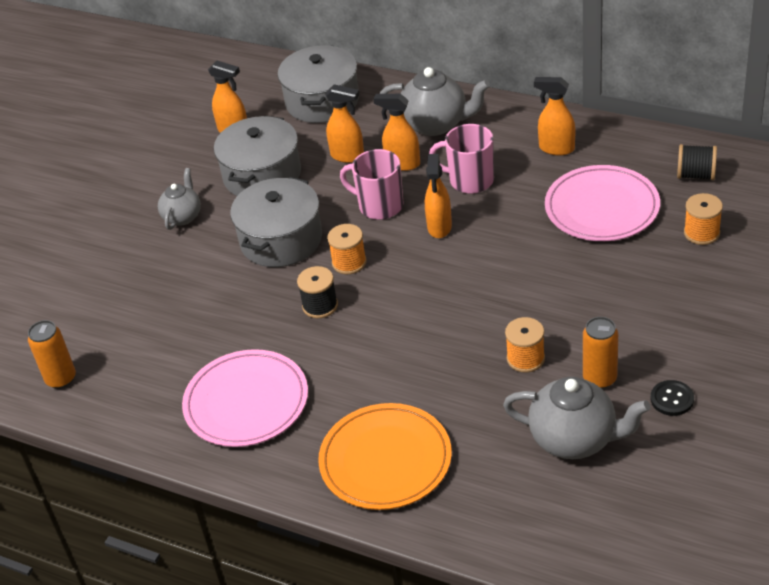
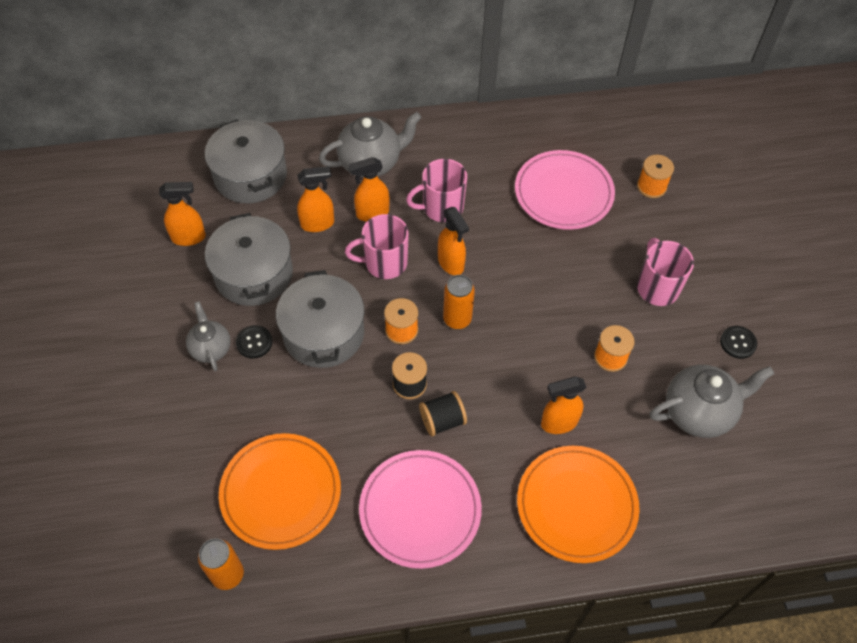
camera: 40 degrees left, 15 degrees up
orange spray bottle [534,77,575,155] -> orange spray bottle moved to [541,376,586,434]
orange can [583,317,618,389] -> orange can moved to [443,275,475,329]
black spool [677,144,717,180] -> black spool moved to [419,391,467,437]
none -> orange plate [219,433,341,550]
none -> black button [236,325,272,358]
none -> pink mug [637,238,694,306]

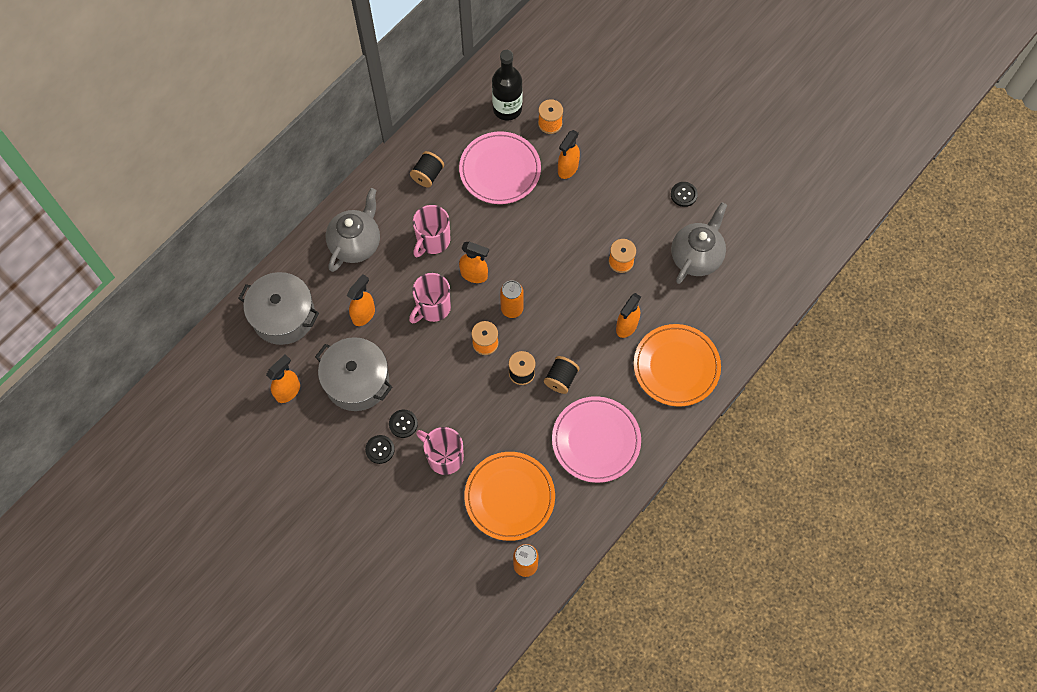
camera: 40 degrees left, 10 degrees up
grey teapot [186,301,231,371] -> black button [365,435,395,464]
grey pot [276,270,365,368] -> none
orange spray bottle [349,157,390,221] -> orange spray bottle moved to [558,130,580,179]
pink mug [637,238,694,306] -> pink mug moved to [416,427,464,475]
none -> black spool [410,151,444,188]
none -> black bottle [492,50,523,121]

